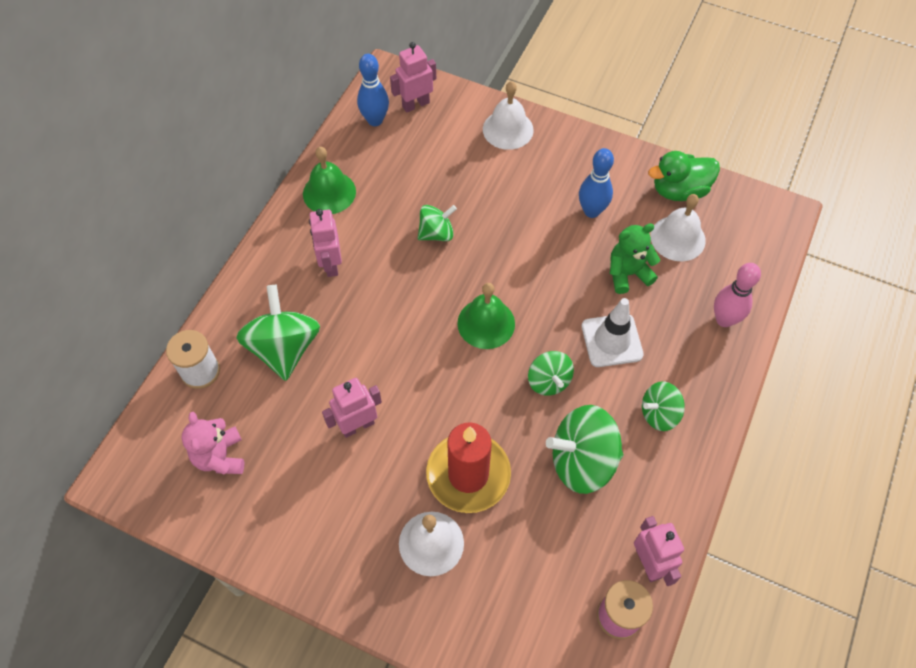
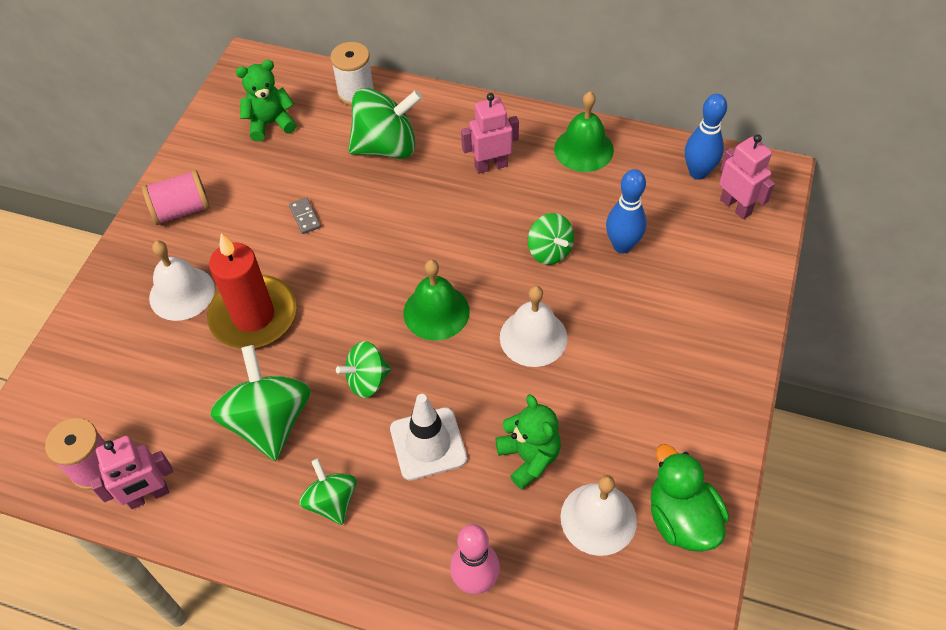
camera: 85 degrees right, 5 degrees down
pink teddy bear [181,412,244,474] -> green teddy bear [235,60,297,142]
pink robot [322,378,382,438] -> grey domino [289,197,321,234]
white bell [483,81,534,150] -> white bell moved to [500,286,567,367]
blue bowling pin [579,148,614,218] -> blue bowling pin moved to [606,169,647,253]
none -> pink spool [142,170,210,225]

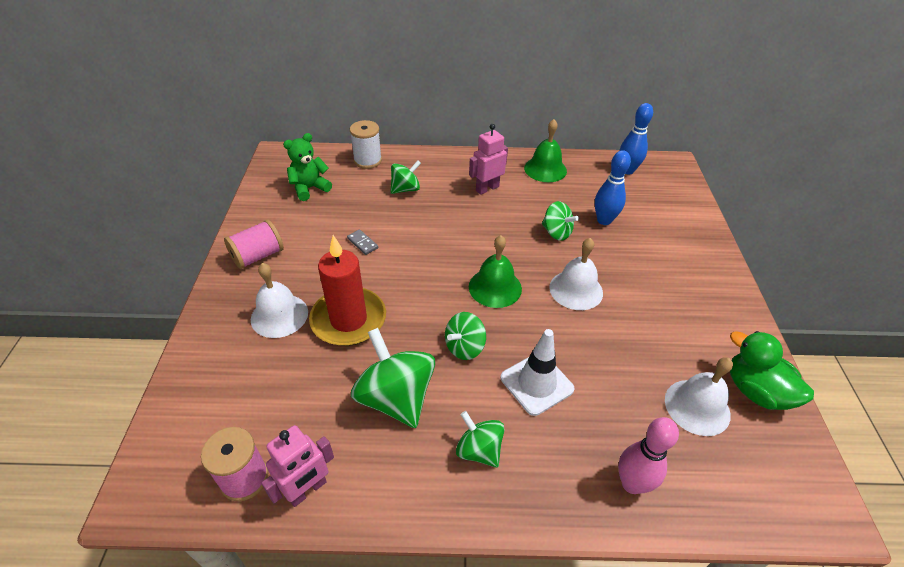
camera: 20 degrees left, 10 degrees down
green spinning top [348,88,422,159] -> green spinning top [391,160,421,194], size x0.58
green teddy bear [495,394,561,490] -> none
pink robot [719,134,775,219] -> none

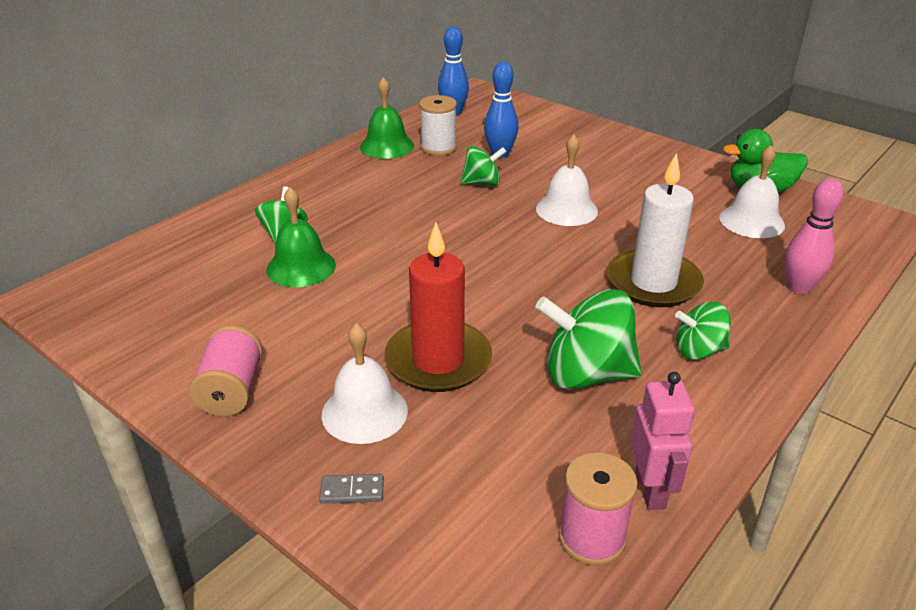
camera: 50 degrees left, 10 degrees down
green teddy bear [283,133,332,201] -> none
grey domino [347,229,378,255] -> grey domino moved to [319,474,384,504]
white spool [350,120,382,169] -> white spool moved to [419,95,457,156]
green spinning top [445,312,486,360] -> none
pink robot [469,124,508,195] -> none
green bell [469,235,522,308] -> green bell moved to [266,187,336,287]
white traffic cone [501,329,575,416] -> white candle [607,153,704,307]

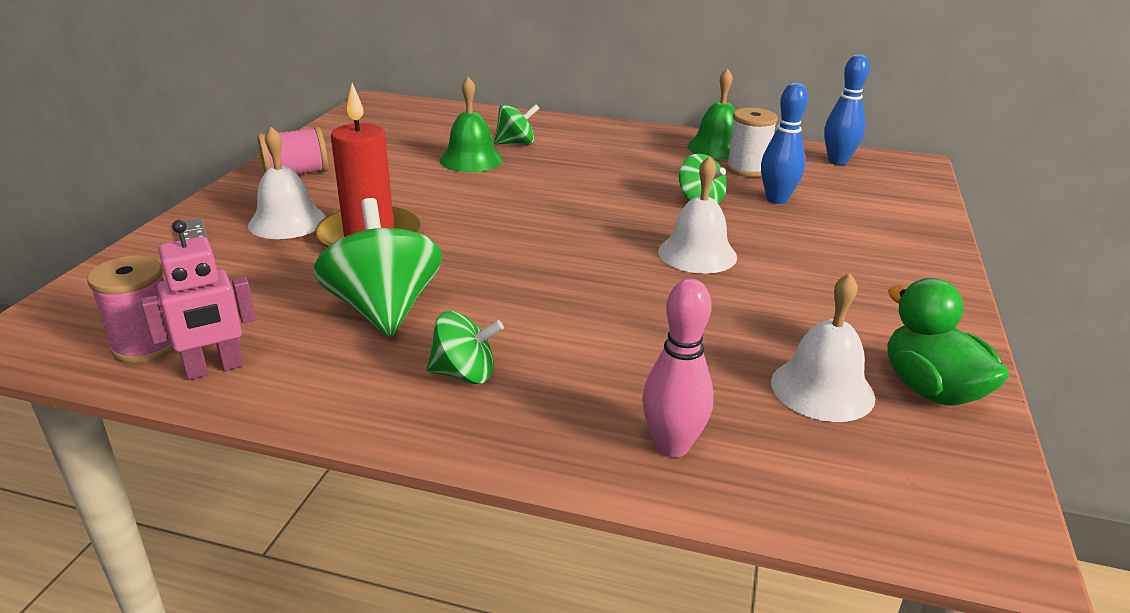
camera: 65 degrees right, 5 degrees down
white candle [607,153,704,307] -> none
green spinning top [675,302,731,360] -> green spinning top turned 120 degrees clockwise [427,311,504,384]

